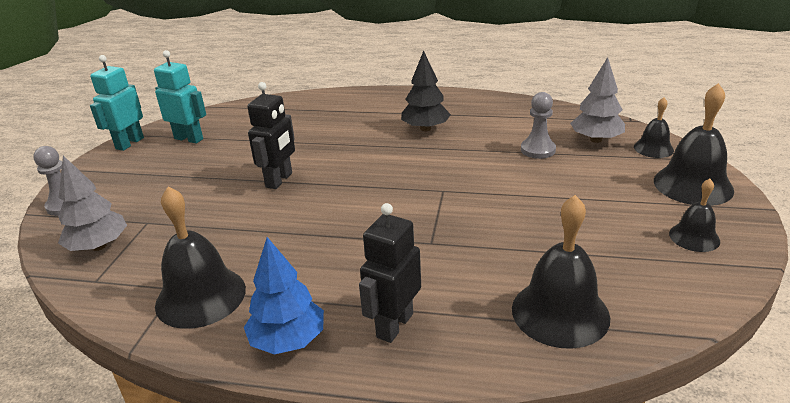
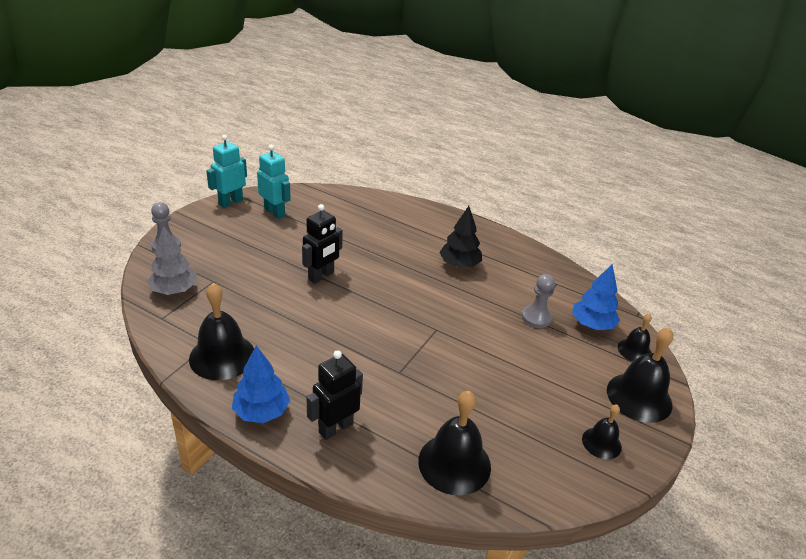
camera: 15 degrees right, 5 degrees up
grey tree [570,57,625,143] -> blue tree [572,264,620,330]

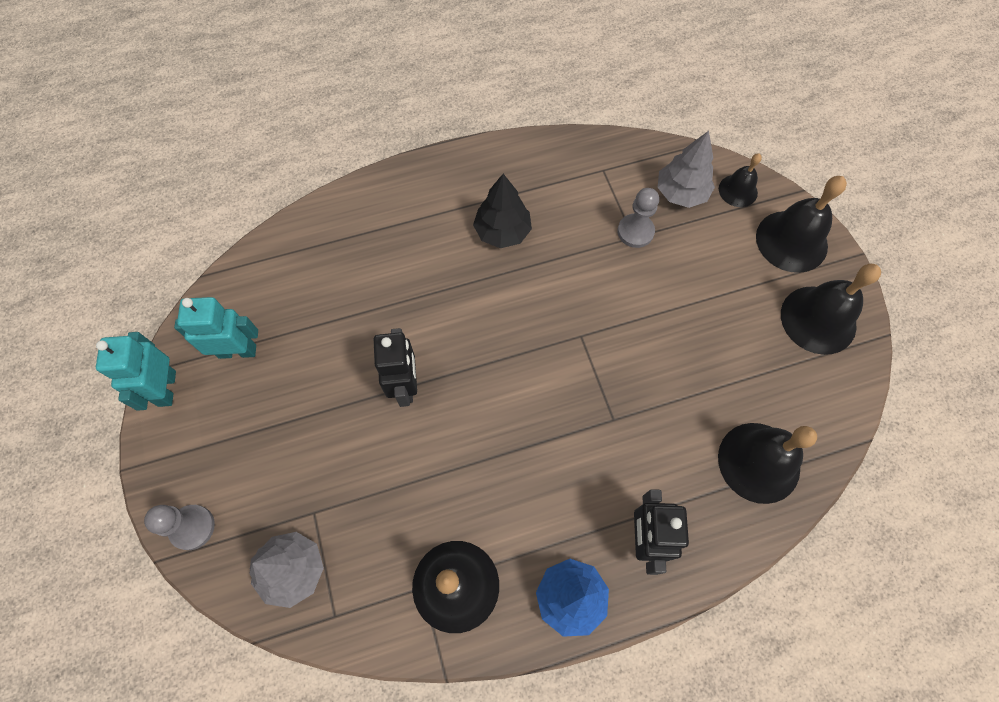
camera: 45 degrees left, 30 degrees up
blue tree [572,264,620,330] -> grey tree [657,131,715,208]
black bell [582,405,622,459] -> black bell [781,264,881,355], size x1.77

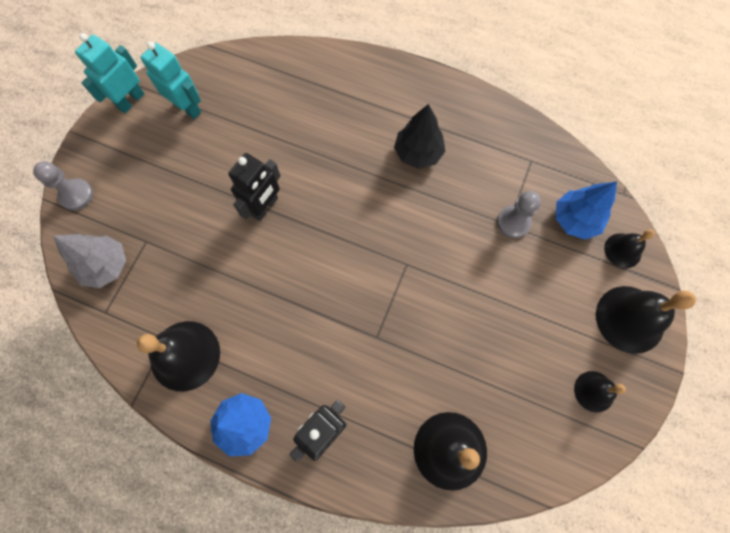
camera: 40 degrees right, 5 degrees up
grey tree [657,131,715,208] -> blue tree [555,182,617,240]
black bell [781,264,881,355] -> black bell [574,371,626,412], size x0.56

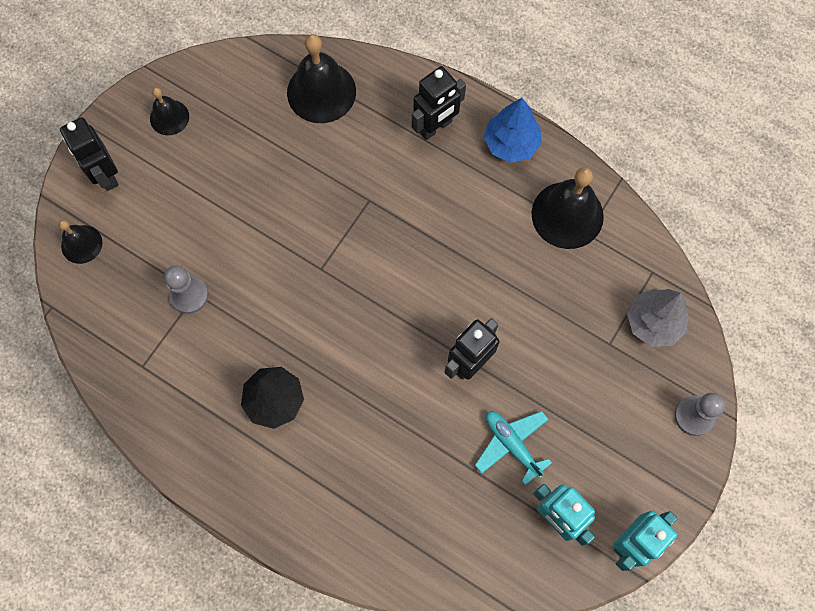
camera: 170 degrees left, 0 degrees up
blue tree [555,182,617,240] -> none
black bell [596,286,696,354] -> black robot [60,117,119,191]
none -> turquoise plane [475,411,552,485]

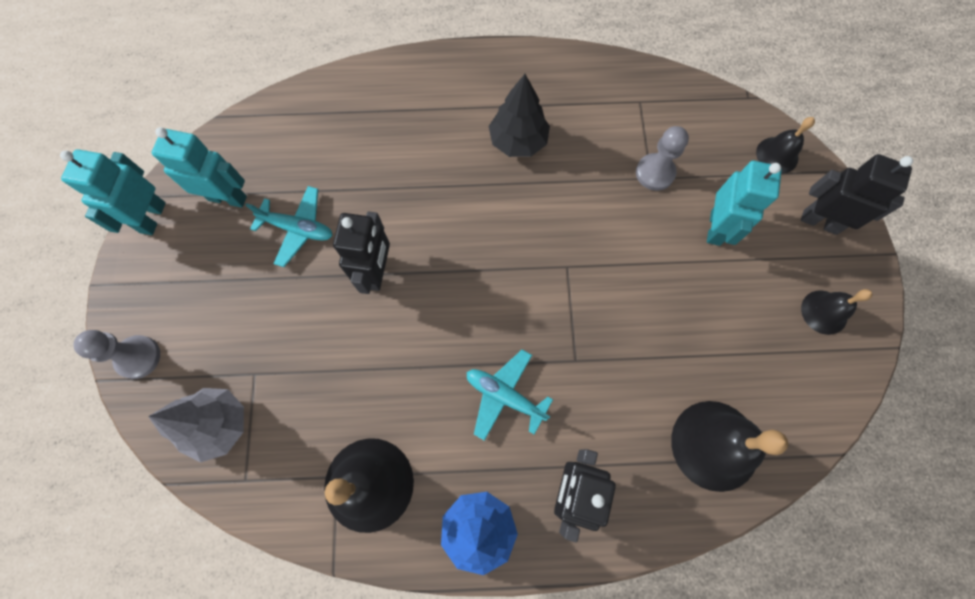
camera: 145 degrees right, 0 degrees up
none -> turquoise plane [467,350,553,441]
none -> turquoise robot [707,161,782,246]

